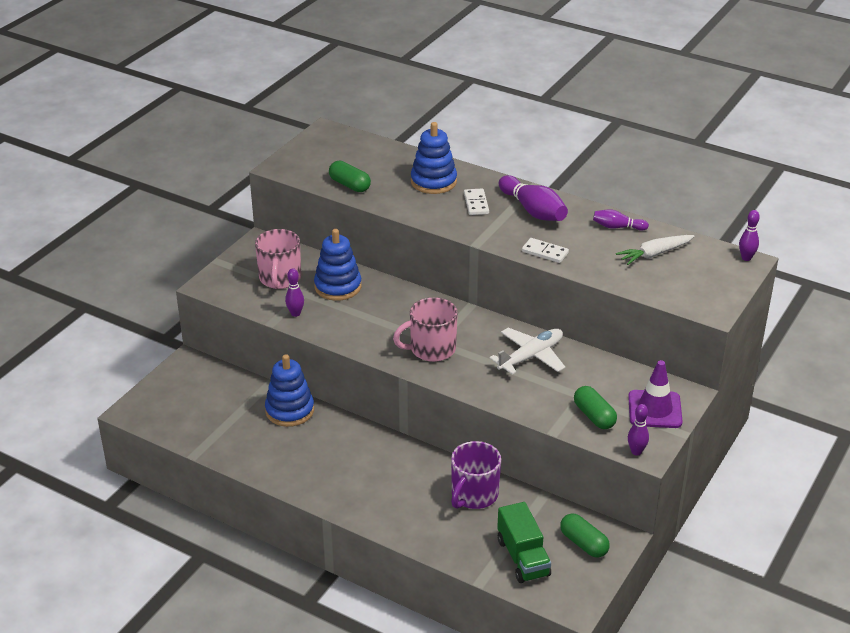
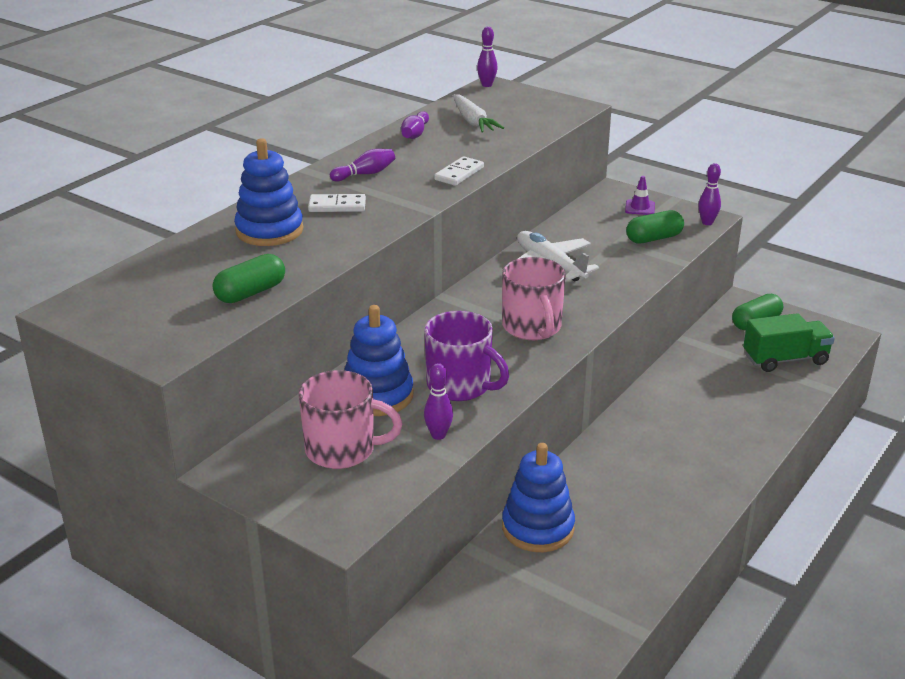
camera: 85 degrees left, 5 degrees down
purple mug [451,441,501,509] -> purple mug moved to [424,311,509,401]
purple bowling pin [499,175,568,221] -> purple bowling pin [330,149,395,181], size x0.57
purple traffic cone [628,360,683,428] -> purple traffic cone [625,176,655,215], size x0.53

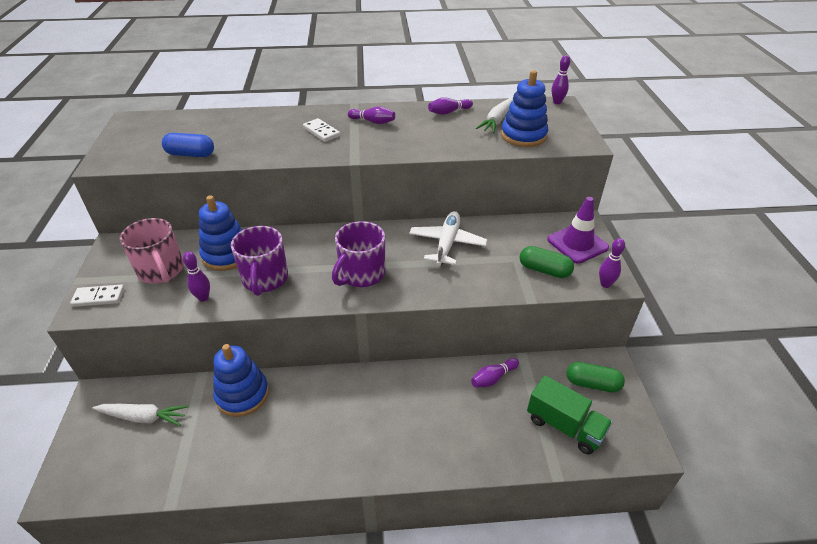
camera: 50 degrees right, 10 degrees up
green capsule [213,254,285,303] -> blue capsule [162,133,214,157]
blue stacking toy [234,138,304,246] -> blue stacking toy moved to [501,70,548,147]
white domino [434,156,484,186] -> white domino moved to [70,285,124,307]
pink mug [502,257,566,340] -> purple mug [332,221,385,287]
purple traffic cone [625,176,655,215] -> purple traffic cone [547,197,609,264], size x1.88
none -> white carrot [92,404,189,426]
none -> purple bowling pin [471,358,519,388]

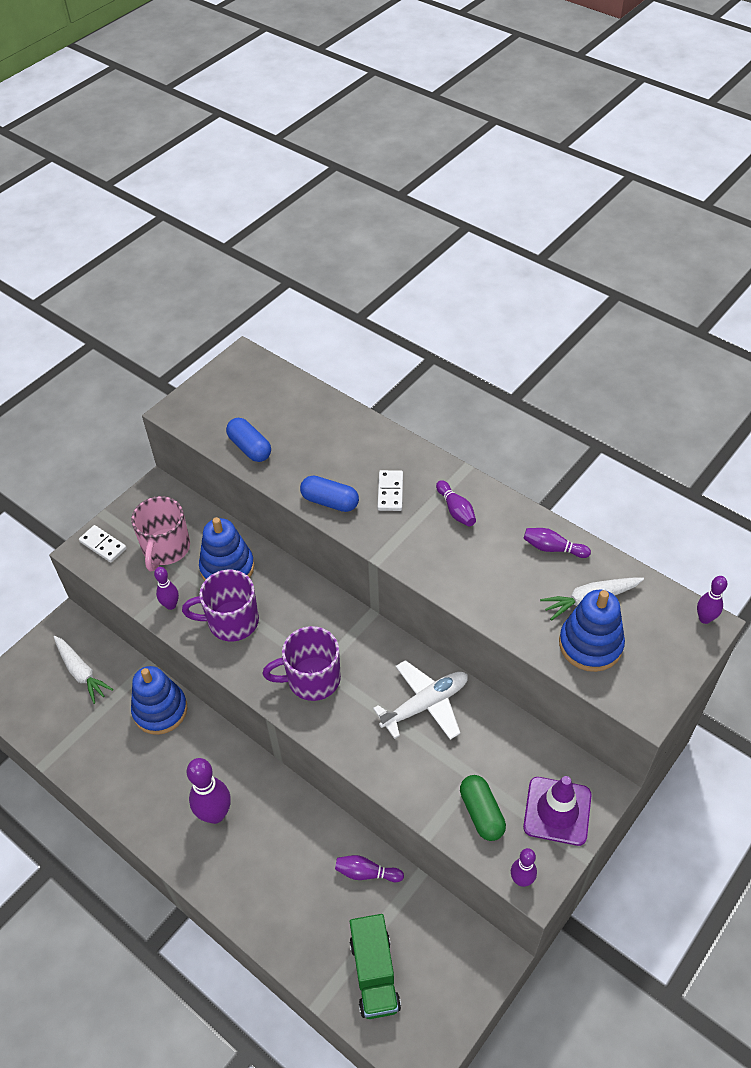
camera: 45 degrees right, 10 degrees up
purple mug [231,226,288,296] -> purple mug turned 45 degrees clockwise [182,570,259,641]
green capsule [566,362,625,392] -> none
none -> purple bowling pin [187,758,231,824]
none -> blue capsule [300,476,359,512]

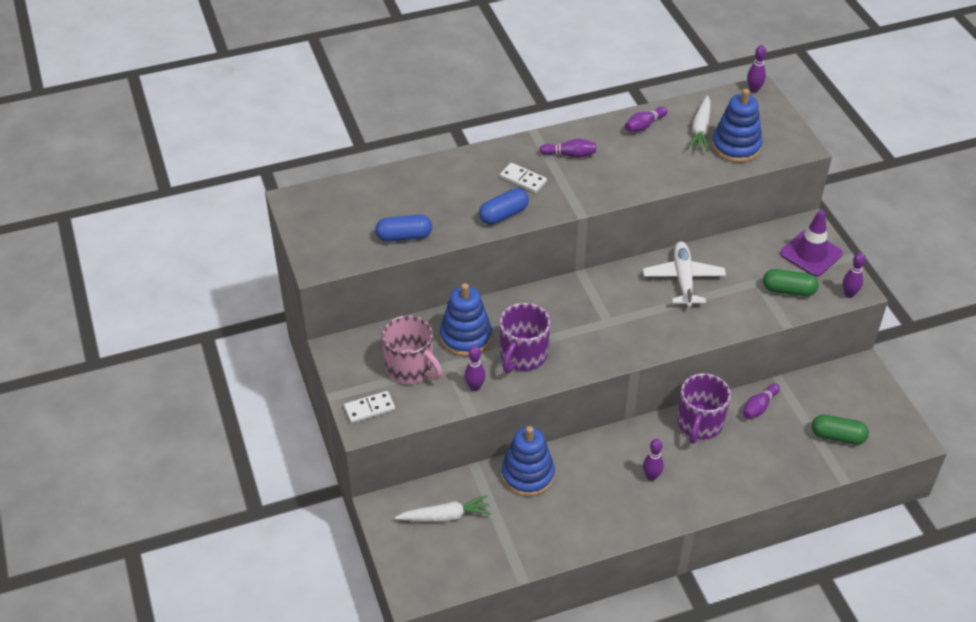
camera: 60 degrees left, 5 degrees down
purple bowling pin [187,758,231,824] -> purple bowling pin [643,439,664,481], size x0.57
purple mug [263,626,341,701] -> purple mug moved to [677,373,731,444]
green truck [350,914,401,1019] -> green capsule [812,415,869,445]

